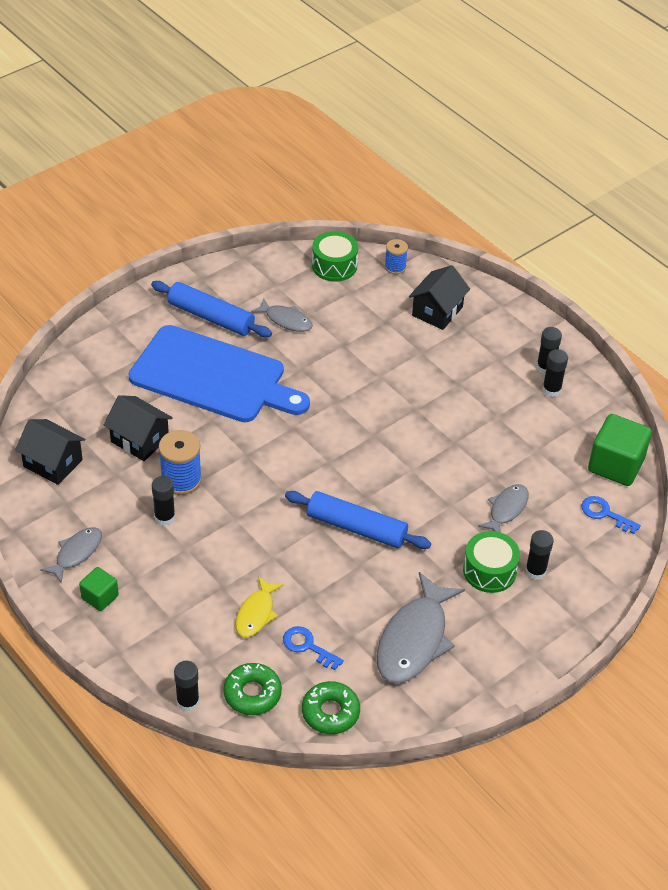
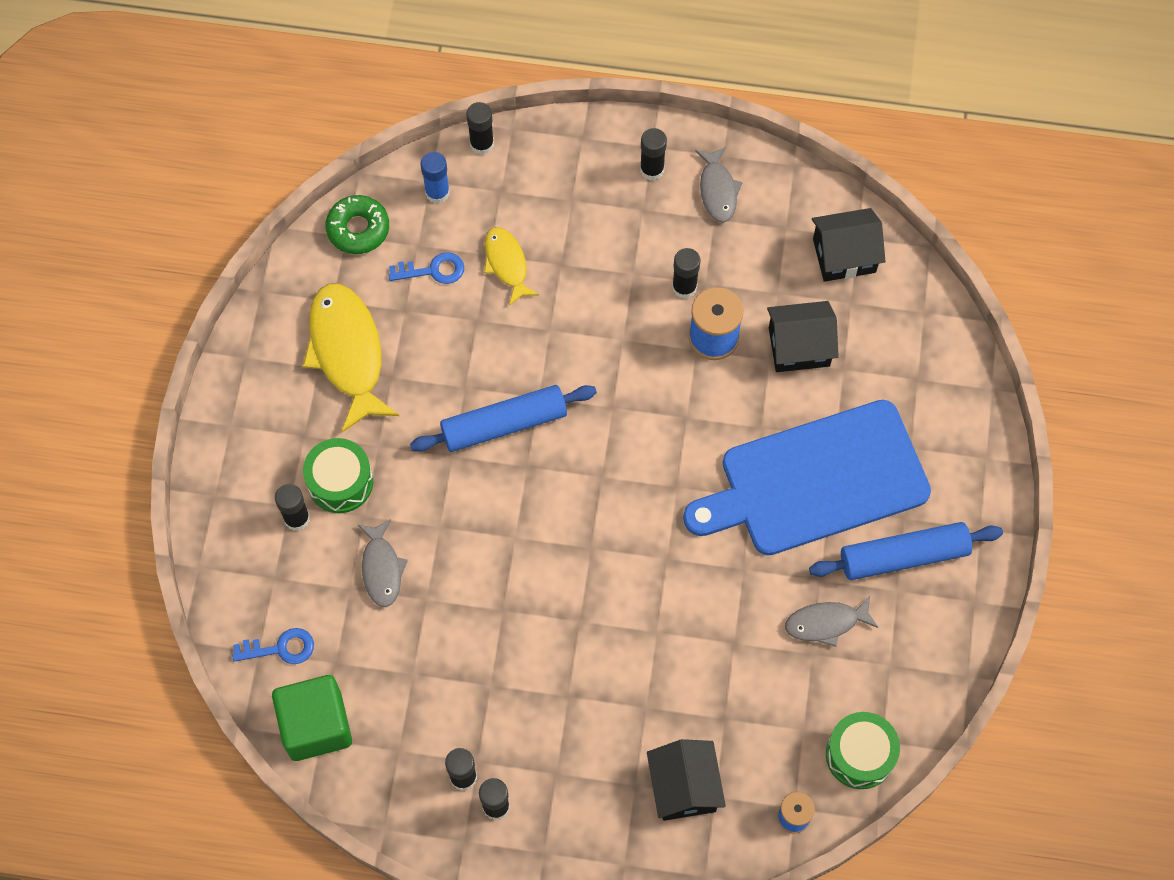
camera: 140 degrees right, 20 degrees up
green cube [79,567,119,611] -> black glue stick [640,128,667,180]
green donut [223,663,282,715] -> blue glue stick [421,152,450,204]
grey fish [377,572,465,684] -> yellow fish [303,284,399,432]

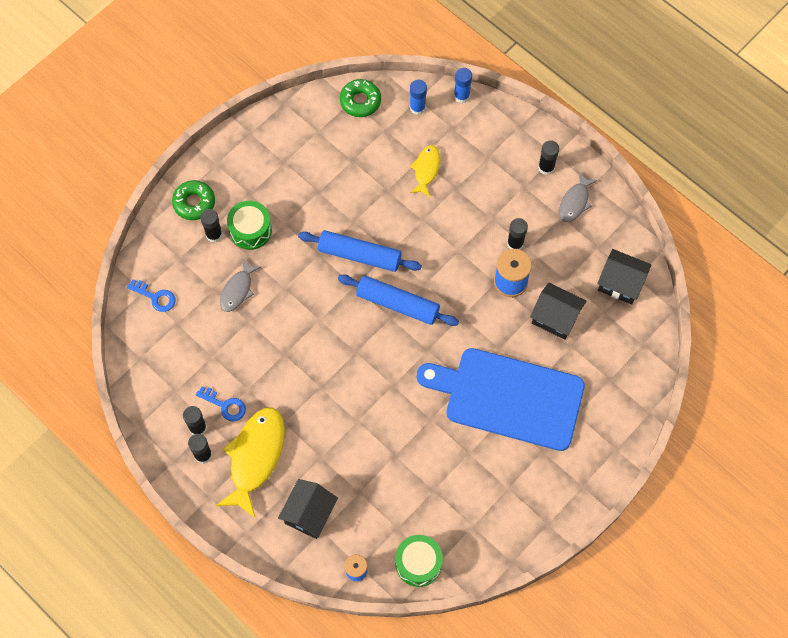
camera: 35 degrees right, 0 degrees up
green cube [272,675,352,761] -> none
yellow fish [303,284,399,432] -> yellow fish moved to [216,408,285,519]
blue key [388,252,464,284] -> blue key moved to [196,386,246,421]
black glue stick [466,102,494,155] -> blue glue stick [454,68,472,103]
grey fish [785,596,879,647] -> none
blue rolling pin [809,522,1003,580] -> blue rolling pin moved to [338,275,459,326]
none -> green donut [172,180,215,220]

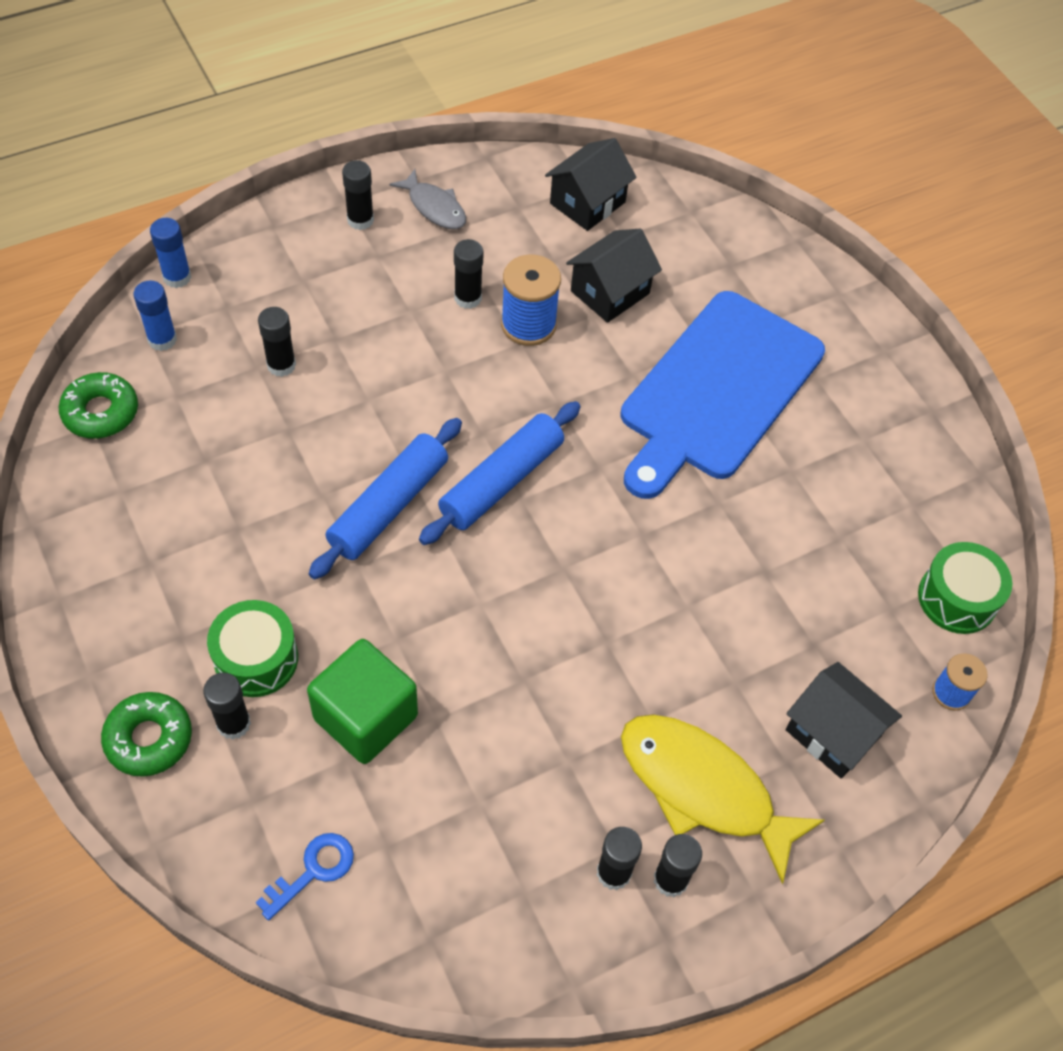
camera: 75 degrees left, 10 degrees down
blue key [196,386,246,421] -> none
grey fish [220,259,261,312] -> green cube [307,639,418,764]
yellow fish [410,145,440,197] -> black glue stick [258,307,296,377]

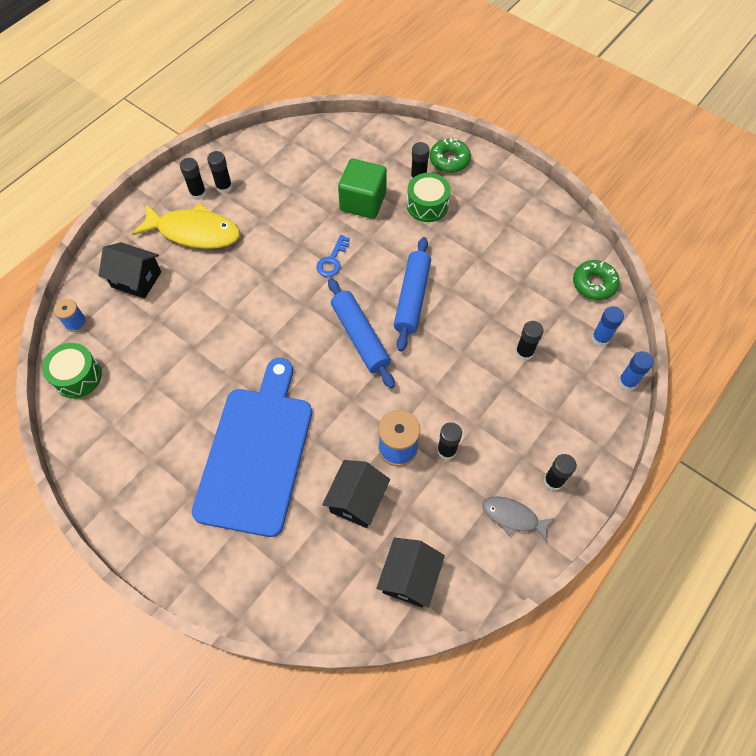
camera: 160 degrees right, 5 degrees up
blue key [256,833,354,921] -> blue key moved to [316,235,350,277]
blue rolling pin [419,401,581,545] -> blue rolling pin turned 45 degrees counterclockwise [328,278,395,388]

